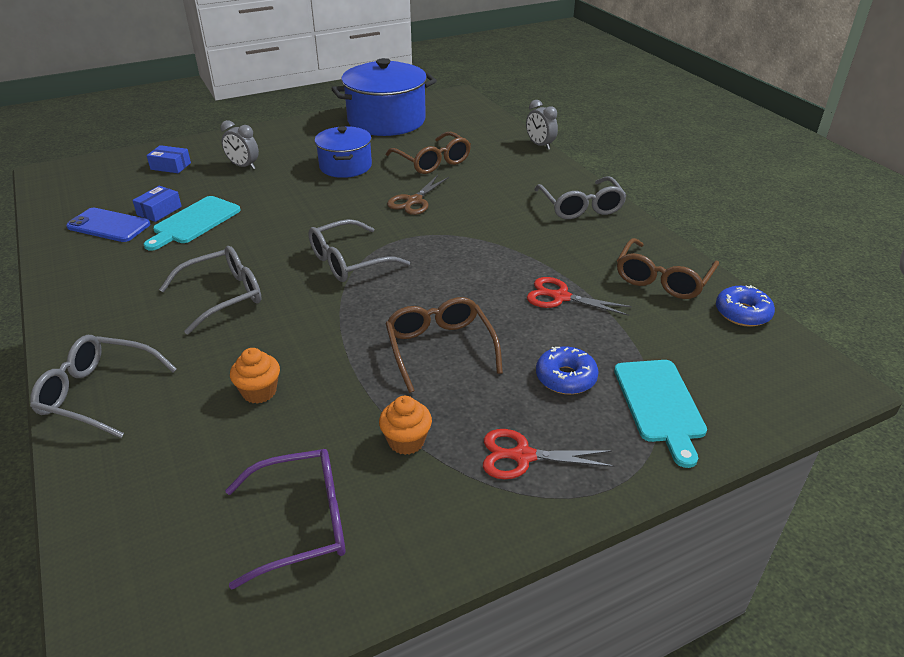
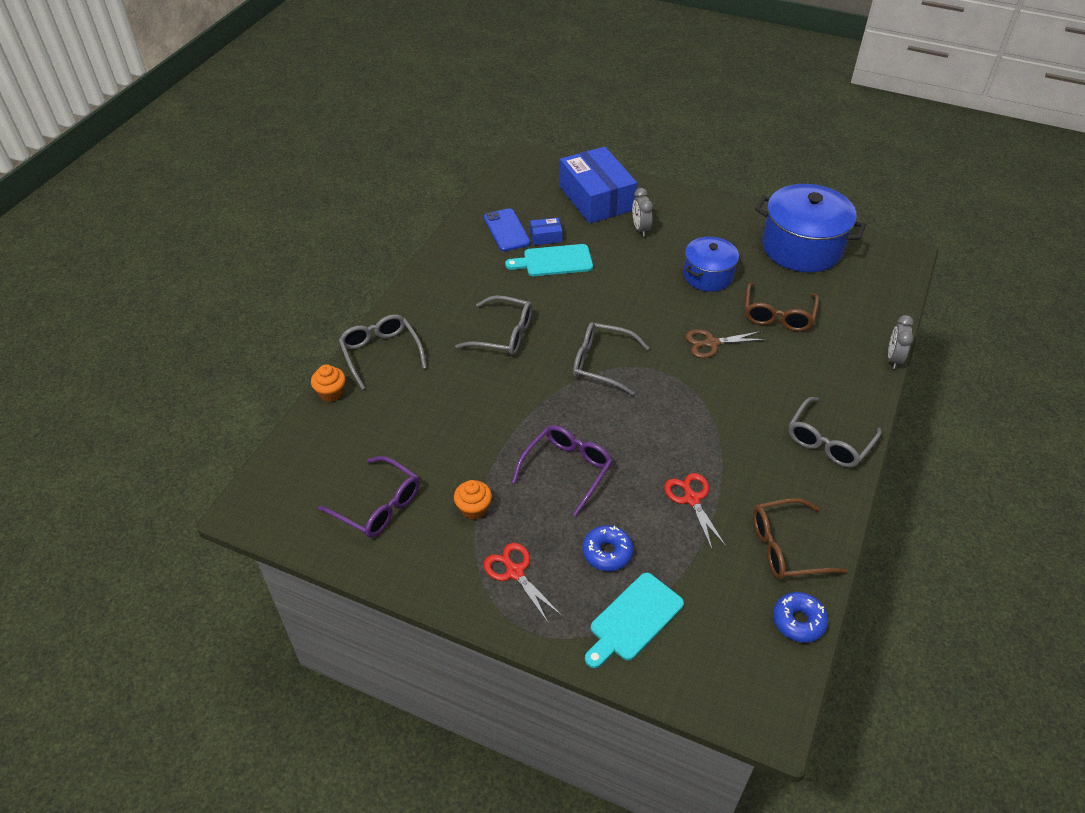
camera: 50 degrees right, 10 degrees up
blue box [147,145,191,173] -> blue box [559,147,637,223], size x2.44
orange cupcake [230,348,280,404] -> orange cupcake moved to [311,364,345,402]
brown glasses [385,297,503,393] -> purple glasses [512,425,613,516]

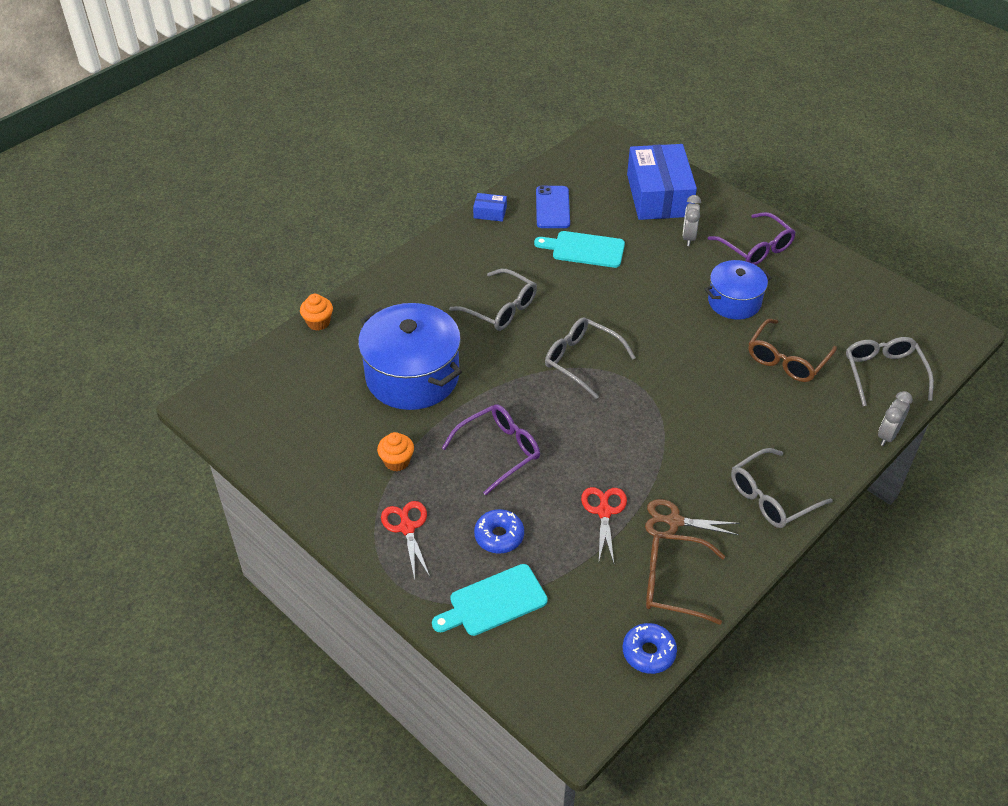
camera: 20 degrees right, 0 degrees up
purple glasses [318,456,420,538] -> purple glasses moved to [708,212,796,265]
grey glasses [339,315,427,390] -> grey glasses moved to [846,337,934,406]
blue box [530,218,563,245] -> blue box moved to [473,193,507,222]
brown scissors [685,329,766,358] -> brown scissors moved to [645,499,739,536]
blue pot [755,184,866,272] -> blue pot moved to [358,303,462,410]

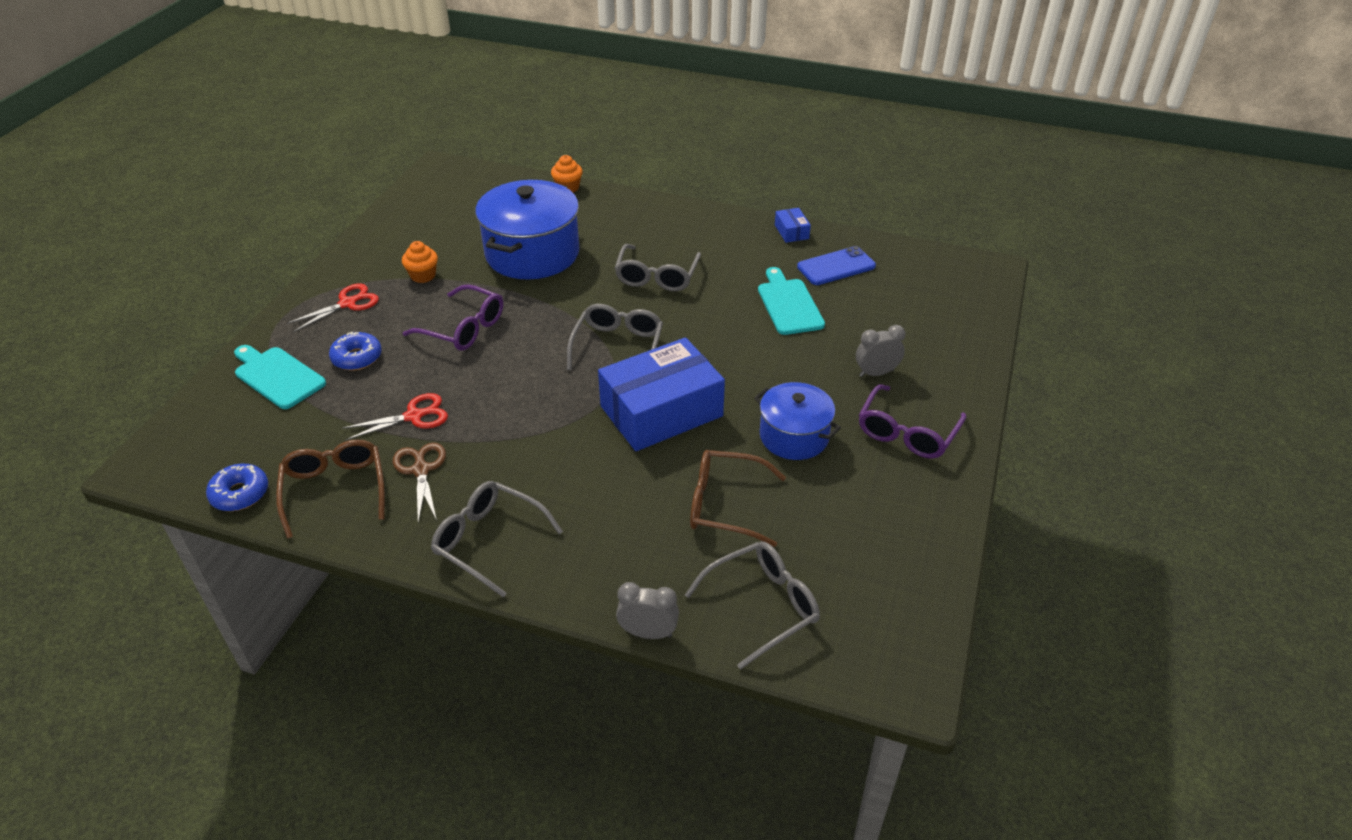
camera: 65 degrees right, 5 degrees down
blue box [627,144,697,220] -> blue box moved to [598,337,725,451]

